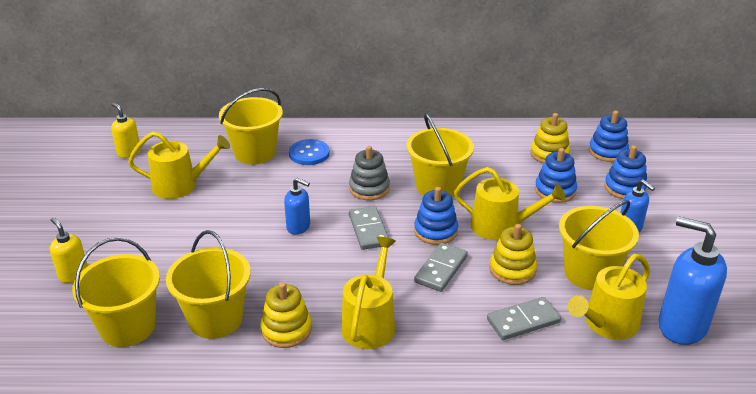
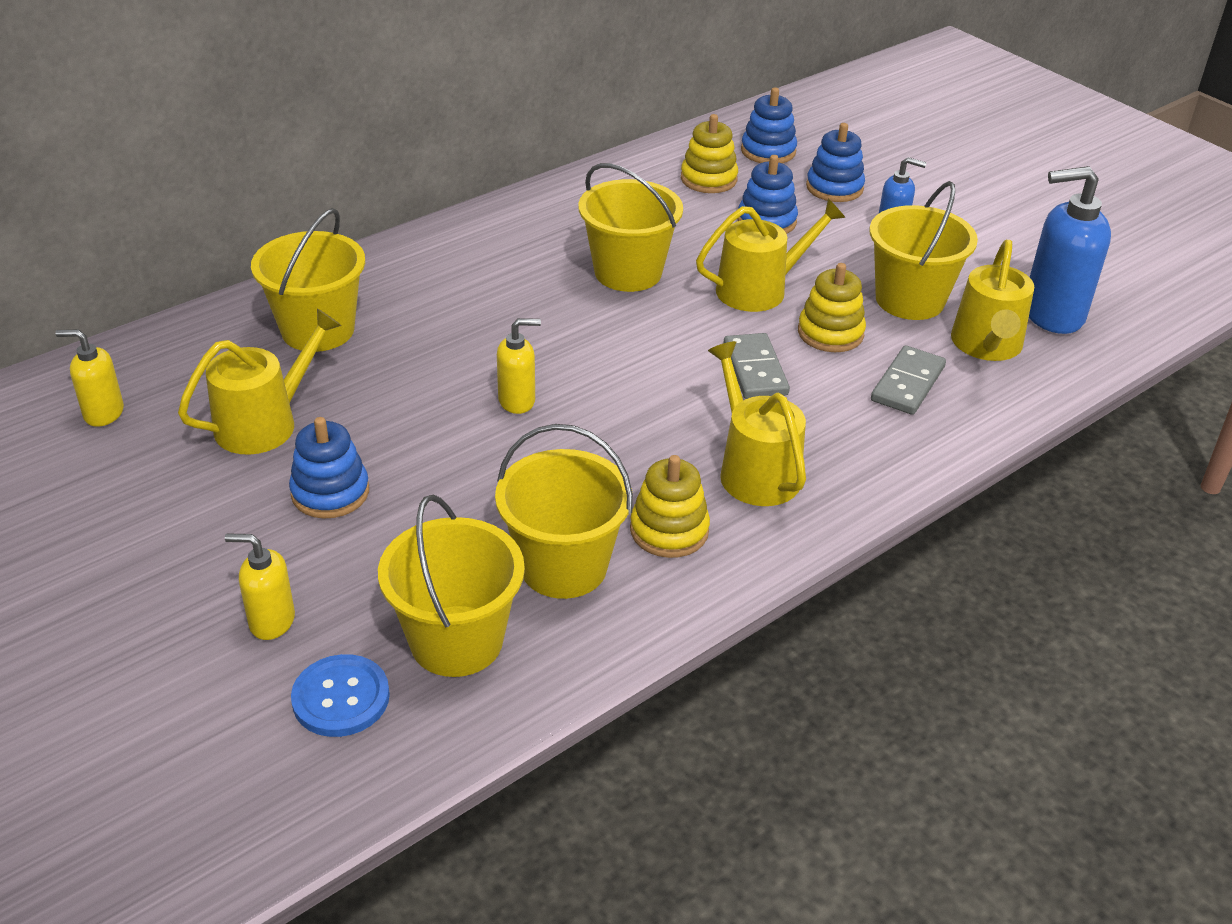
camera: 40 degrees left, 5 degrees up
blue soap dispenser [284,178,310,235] -> yellow soap dispenser [497,318,541,414]
blue button [289,139,330,165] -> blue button moved to [291,654,390,737]
grey stacking toy [349,146,390,200] -> none
grey domino [349,206,389,250] -> none
blue stacking toy [414,187,458,245] -> blue stacking toy moved to [289,417,369,518]

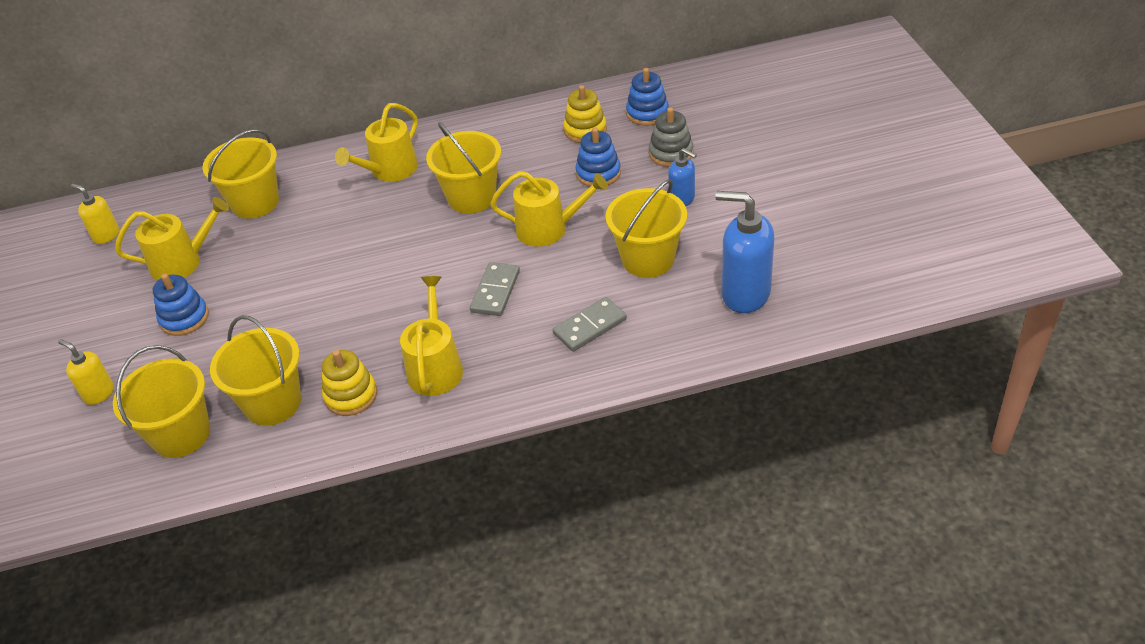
camera: 30 degrees right, 5 degrees up
blue button [291,654,390,737] -> none
yellow soap dispenser [497,318,541,414] -> none
yellow stacking toy [798,263,866,352] -> none
blue stacking toy [806,123,865,202] -> grey stacking toy [649,107,693,167]
yellow watering can [951,240,1034,361] -> yellow watering can moved to [335,103,418,182]

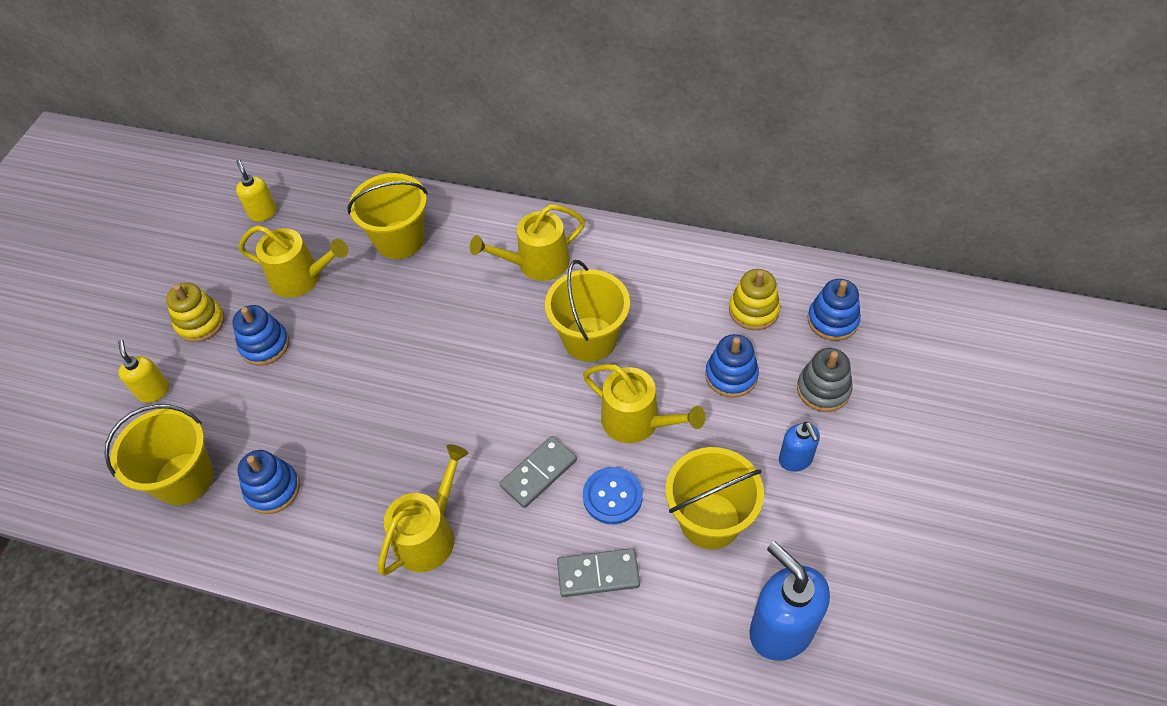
camera: 30 degrees right, 10 degrees up
yellow bucket [210,315,301,426] -> blue stacking toy [237,450,300,514]
yellow stacking toy [322,350,377,416] -> yellow stacking toy moved to [166,283,225,342]
none -> blue button [583,467,643,524]

